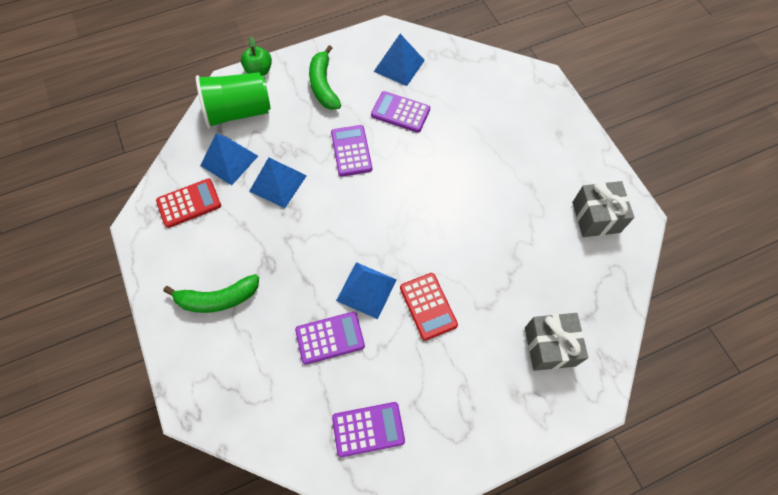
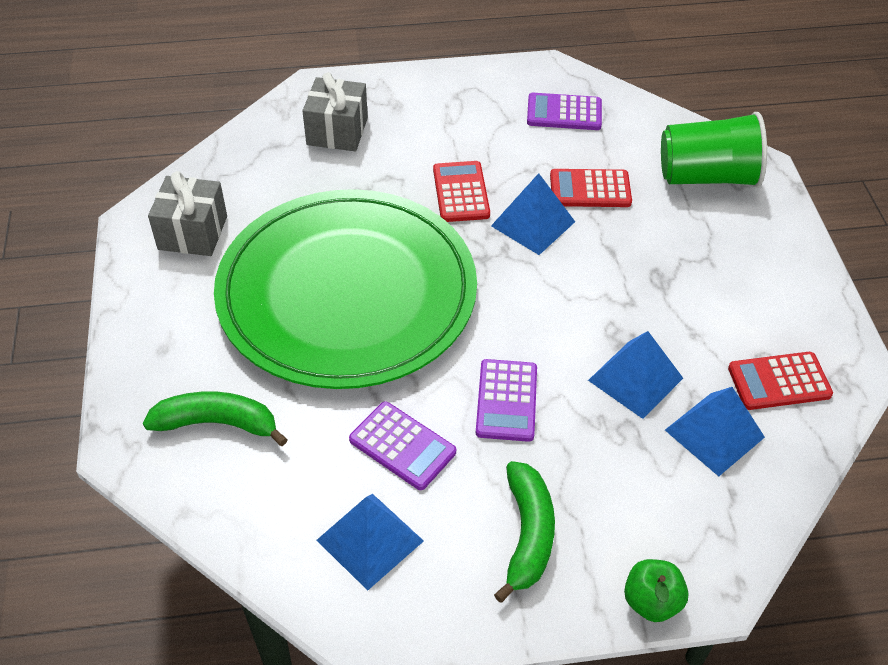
camera: 165 degrees left, 15 degrees down
green banana [163,274,259,313] -> green banana moved to [143,391,288,446]
green cup [196,72,271,129] -> green cup moved to [661,112,767,188]
purple calculator [295,312,365,365] -> red calculator [550,169,632,207]
none -> green plate [214,189,477,389]

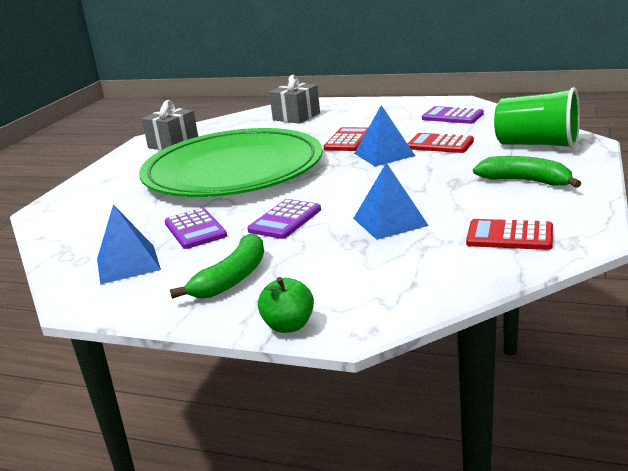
camera: 30 degrees right, 25 degrees down
green banana [143,391,288,446] -> green banana moved to [473,156,581,188]
blue pyramid [665,387,765,476] -> none

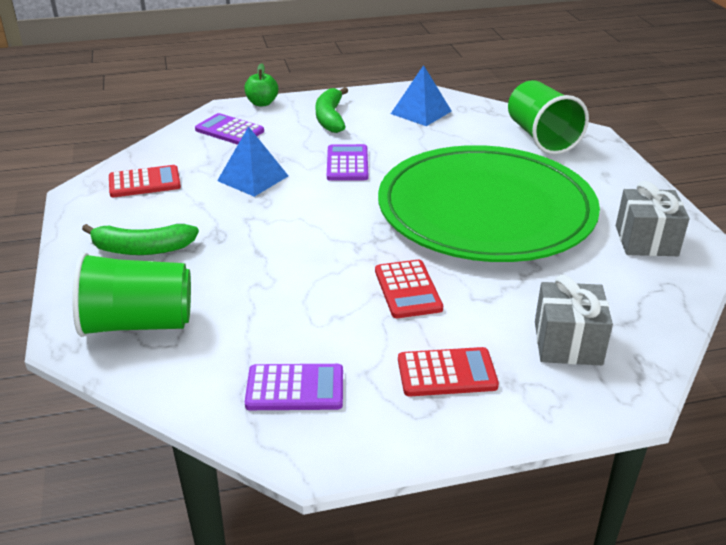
camera: 145 degrees right, 10 degrees up
purple calculator [165,208,227,249] -> purple calculator moved to [195,113,264,145]
blue pyramid [354,105,415,166] -> none
red calculator [407,133,474,153] -> red calculator moved to [398,347,499,396]
none -> green cup [508,80,589,154]

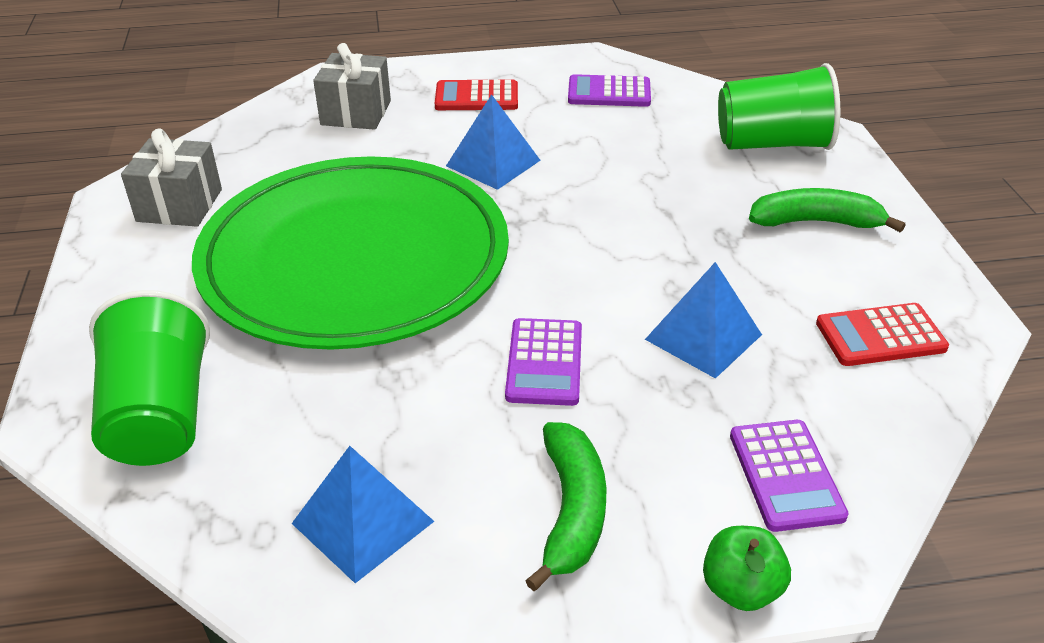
camera: 175 degrees left, 5 degrees up
purple calculator [195,113,264,145] -> purple calculator turned 45 degrees clockwise [730,420,849,532]
red calculator [375,260,443,318] -> blue pyramid [446,94,541,190]

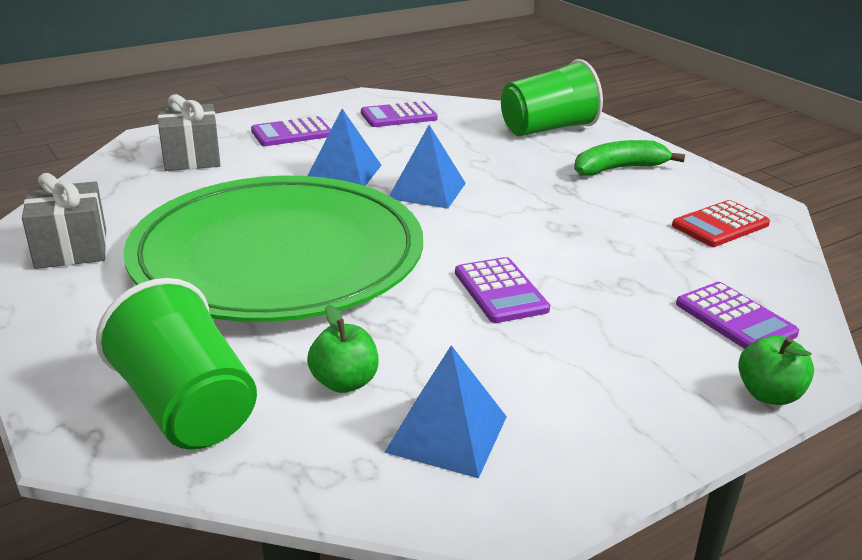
camera: 25 degrees left, 10 degrees down
red calculator [435,80,518,110] -> purple calculator [251,116,331,146]
green banana [525,422,607,591] -> none
blue pyramid [645,262,762,379] -> blue pyramid moved to [389,125,466,209]
none -> green apple [307,304,378,393]

